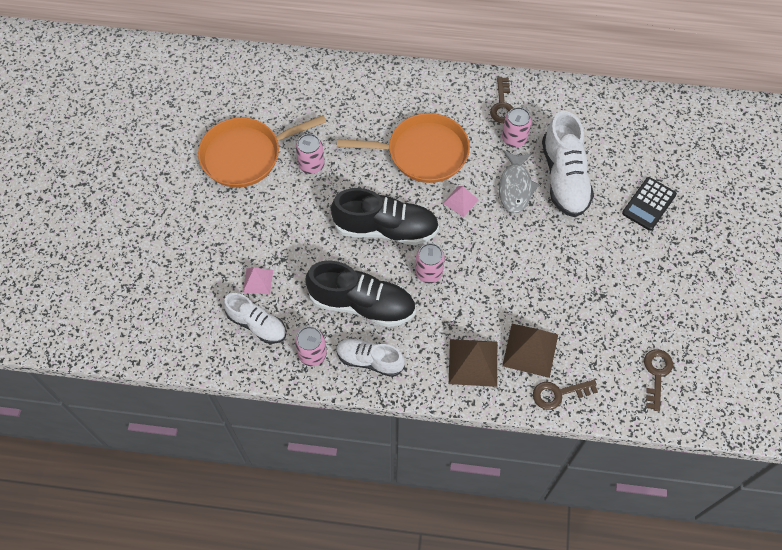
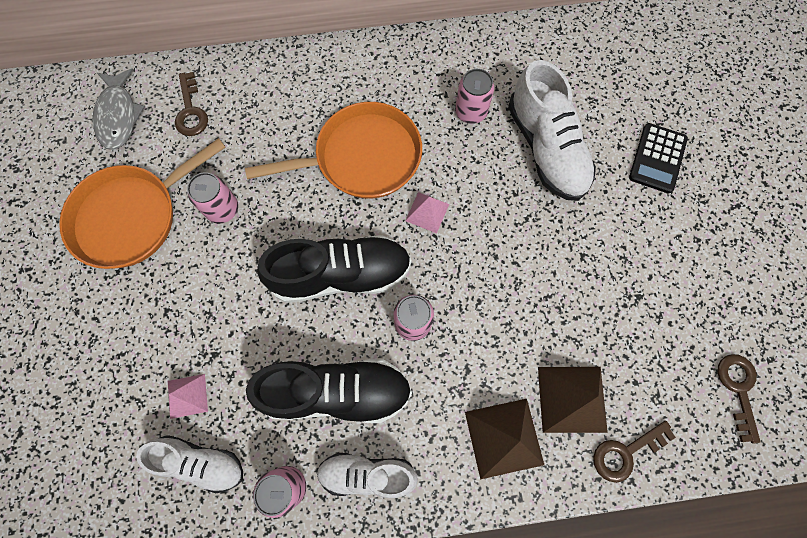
camera: 15 degrees left, 10 degrees up
brown key [490,77,513,123] -> brown key moved to [175,72,208,136]
grey fish [499,150,539,214] -> grey fish moved to [92,68,145,150]

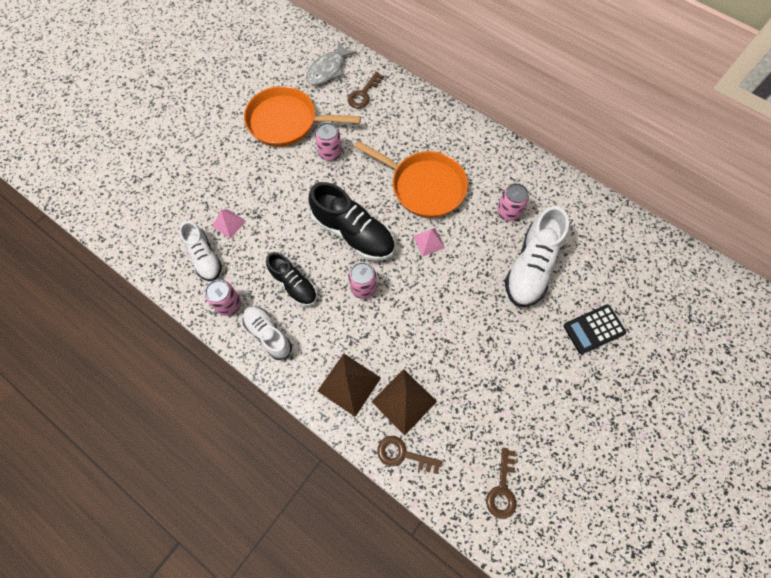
camera: 45 degrees right, 5 degrees down
black shoe [246,359,412,423] -> black shoe [266,252,317,306], size x0.62
brown key [717,354,761,444] -> brown key turned 150 degrees clockwise [486,448,516,519]

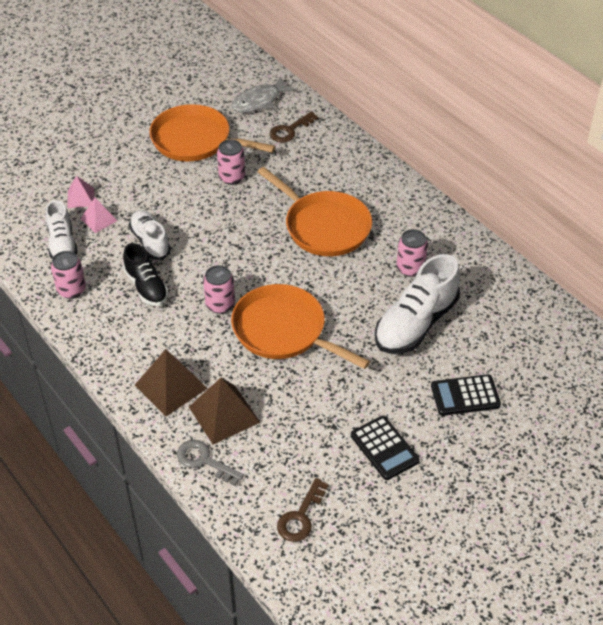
camera: 15 degrees right, 20 degrees down
white shoe [243,306,292,360] -> white shoe moved to [129,210,171,260]
black shoe [309,182,395,261] -> none
brown key [377,436,442,474] -> grey key [177,440,244,486]
pink pyramid [413,228,445,256] -> pink pyramid moved to [67,176,94,208]
none -> orange pan [231,284,370,369]
none -> black calculator [351,416,419,480]

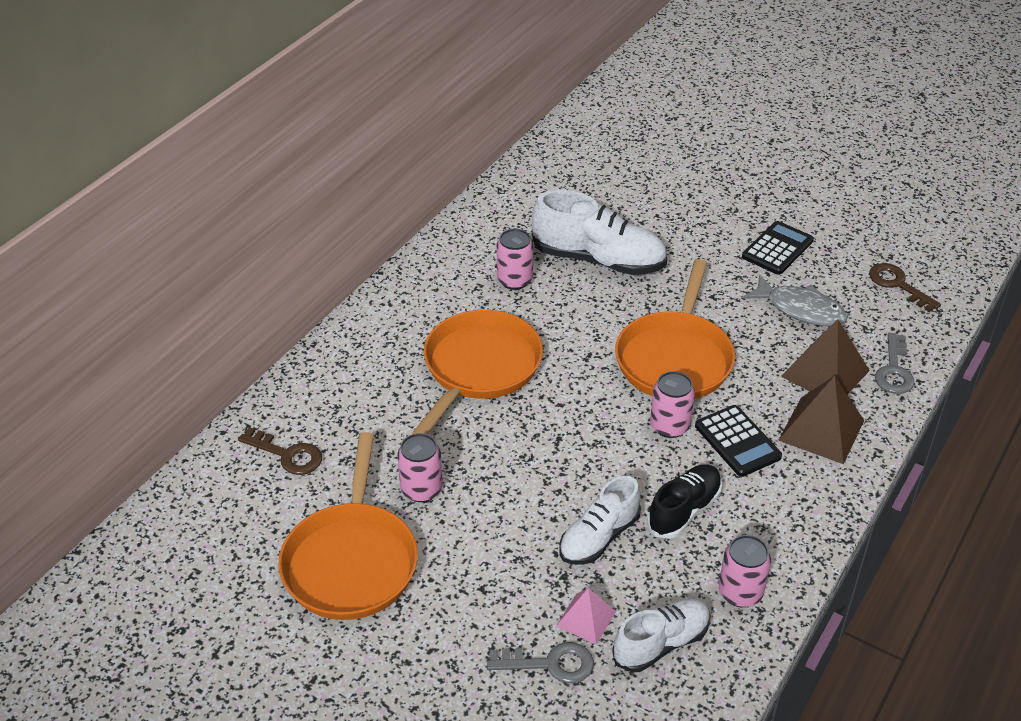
camera: 110 degrees left, 5 degrees down
pink pyramid [67,176,94,208] -> grey key [487,642,594,683]
grey fish [231,77,297,113] -> grey fish moved to [743,274,848,326]
brown key [277,478,329,542] -> brown key turned 135 degrees counterclockwise [869,263,941,312]
black calculator [431,374,501,416] -> black calculator moved to [695,405,782,477]

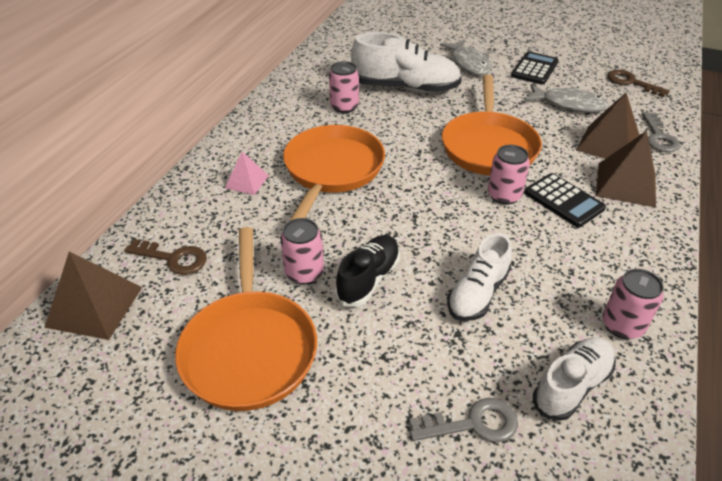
camera: 10 degrees left, 0 degrees up
pink pyramid [556,588,616,645] -> pink pyramid moved to [225,151,269,195]
black shoe [647,464,722,539] -> black shoe moved to [335,235,400,307]
none -> brown pyramid [44,251,142,340]
none -> grey fish [440,39,491,75]

